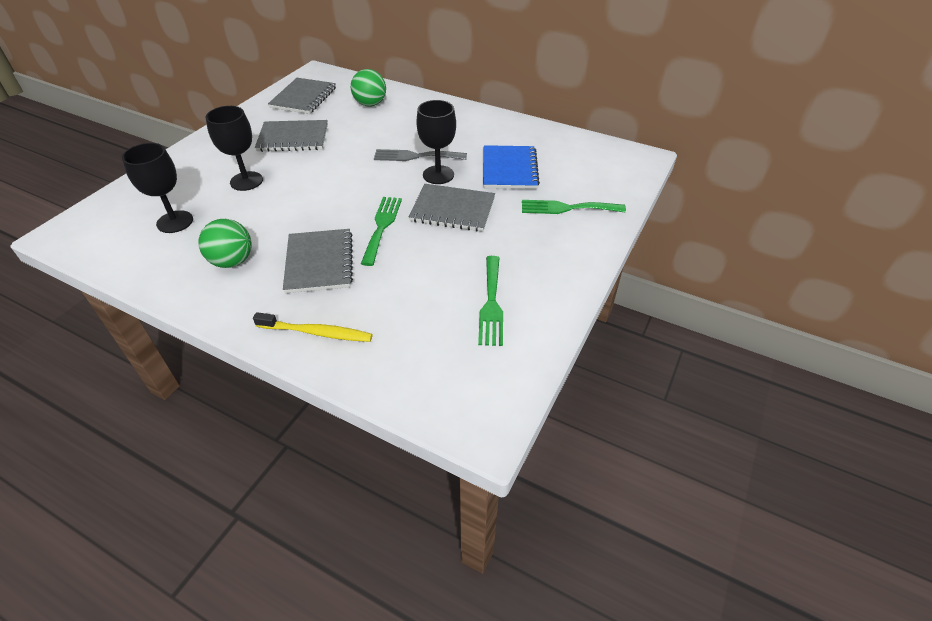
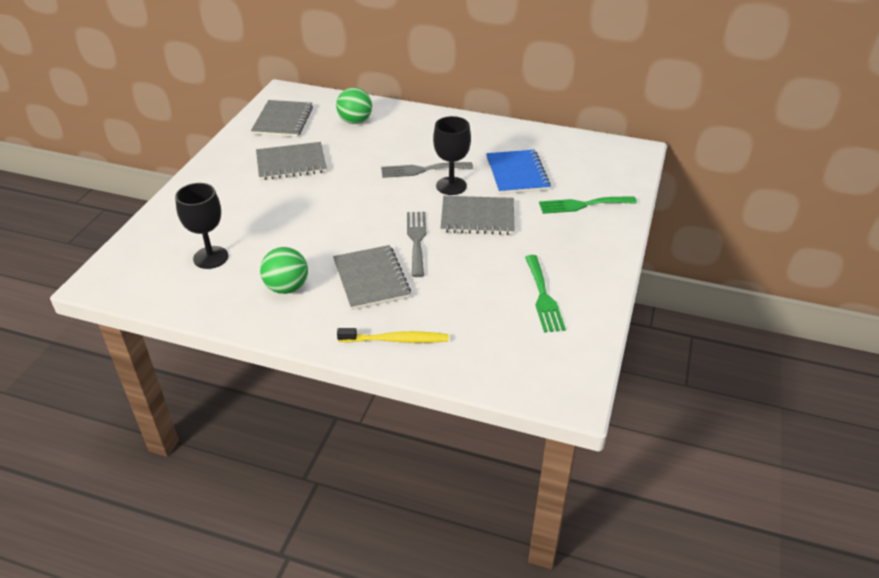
camera: 10 degrees left, 5 degrees down
black goblet [205,106,263,191] -> none
green fork [361,197,402,266] -> grey fork [407,212,426,277]

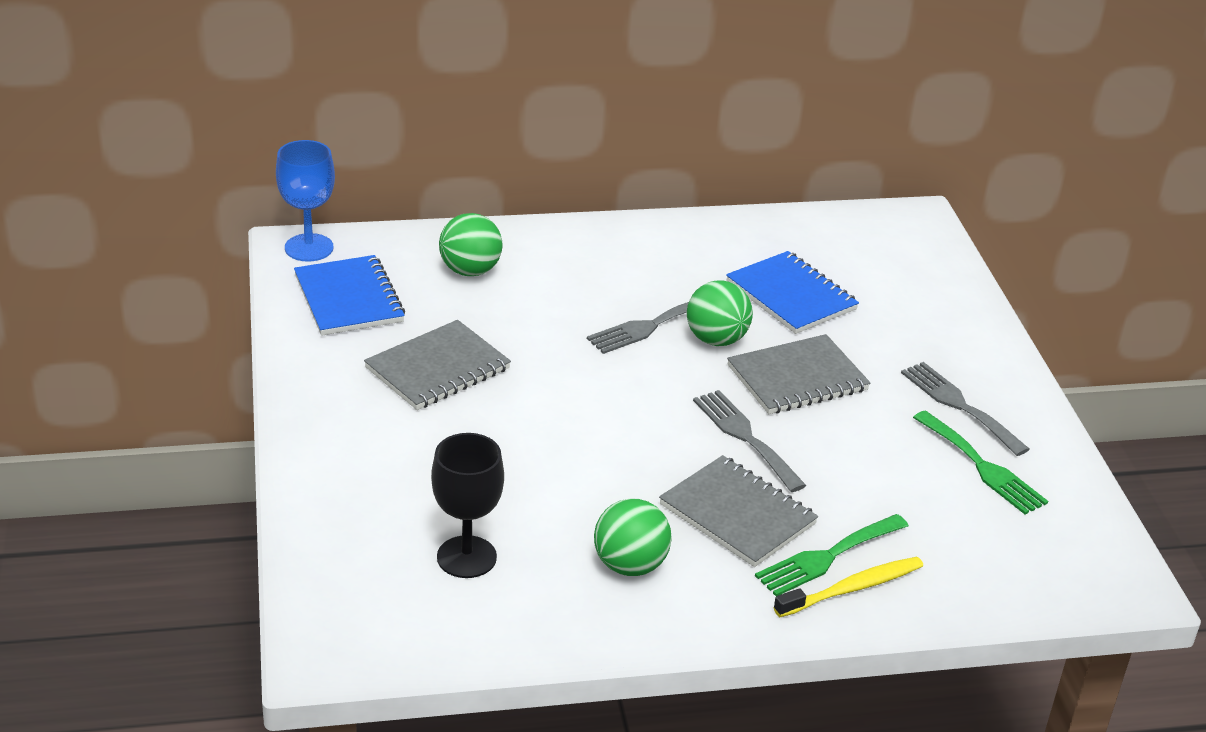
camera: 30 degrees left, 5 degrees down
grey notebook [251,100,313,137] -> blue notebook [294,255,405,336]
black goblet [433,116,471,195] -> green ball [687,280,753,346]
green fork [539,196,637,214] -> green fork moved to [755,514,909,596]
none -> blue goblet [276,140,335,262]
none -> grey fork [901,362,1030,456]

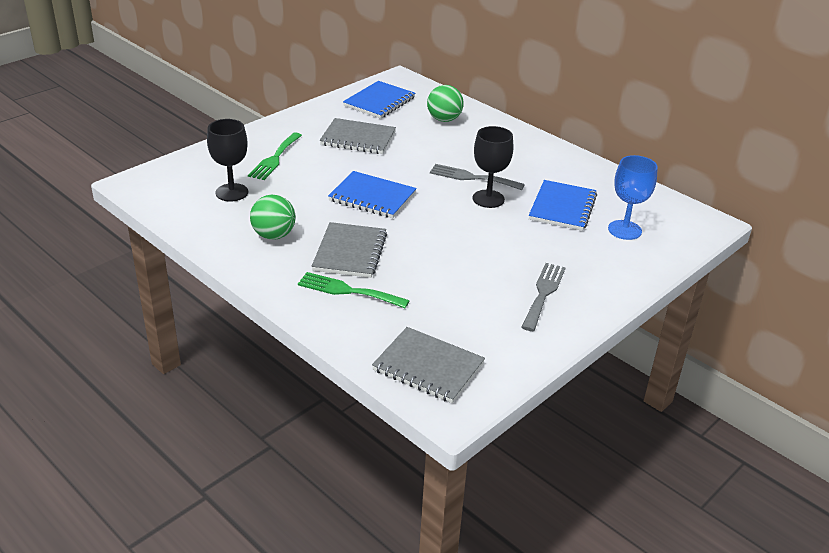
camera: 55 degrees right, 0 degrees up
blue goblet [276,140,335,262] -> blue goblet moved to [608,155,658,240]
green ball [687,280,753,346] -> black goblet [473,126,513,208]
grey fork [693,390,807,492] -> none
grey notebook [727,334,871,414] -> grey notebook moved to [372,327,485,403]
yellow toothbrush [774,557,923,617] -> none
green fork [913,411,1048,514] -> green fork moved to [248,133,302,180]
none -> blue notebook [328,171,417,218]

